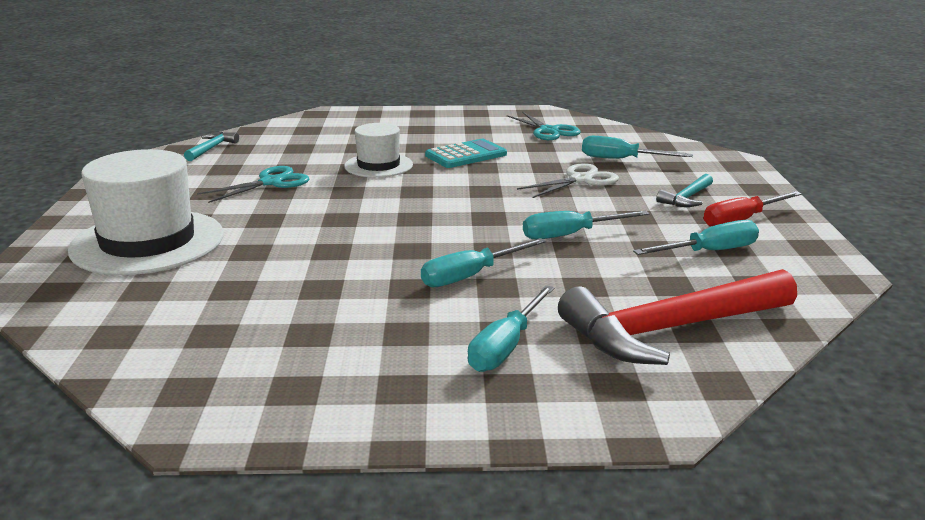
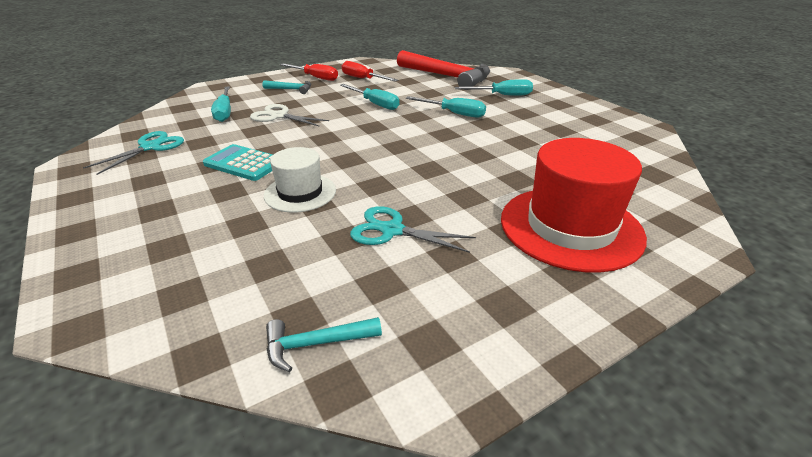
camera: 120 degrees left, 10 degrees up
white hat [68,149,223,275] -> red hat [501,138,647,273]
turquoise screwdriver [633,220,759,255] -> red screwdriver [341,61,398,82]

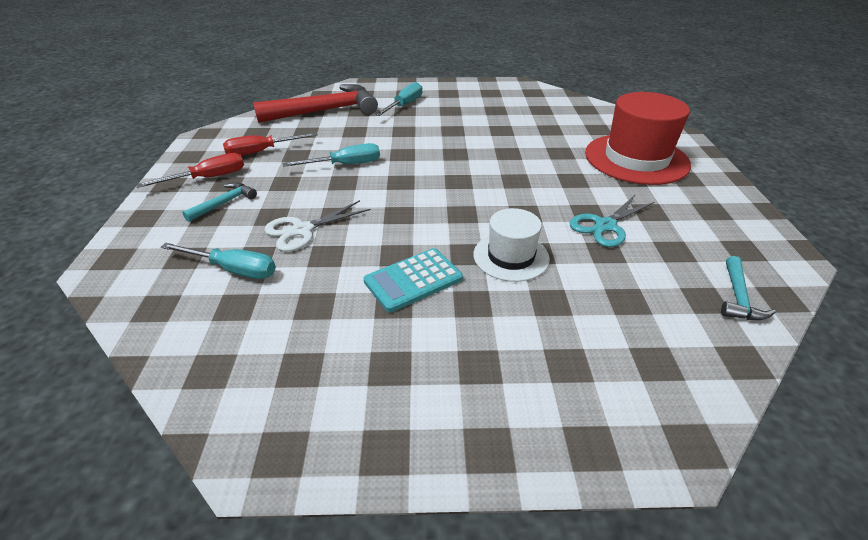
camera: 60 degrees left, 5 degrees up
turquoise scissors [83,131,184,175] -> none
turquoise screwdriver [406,96,486,118] -> none

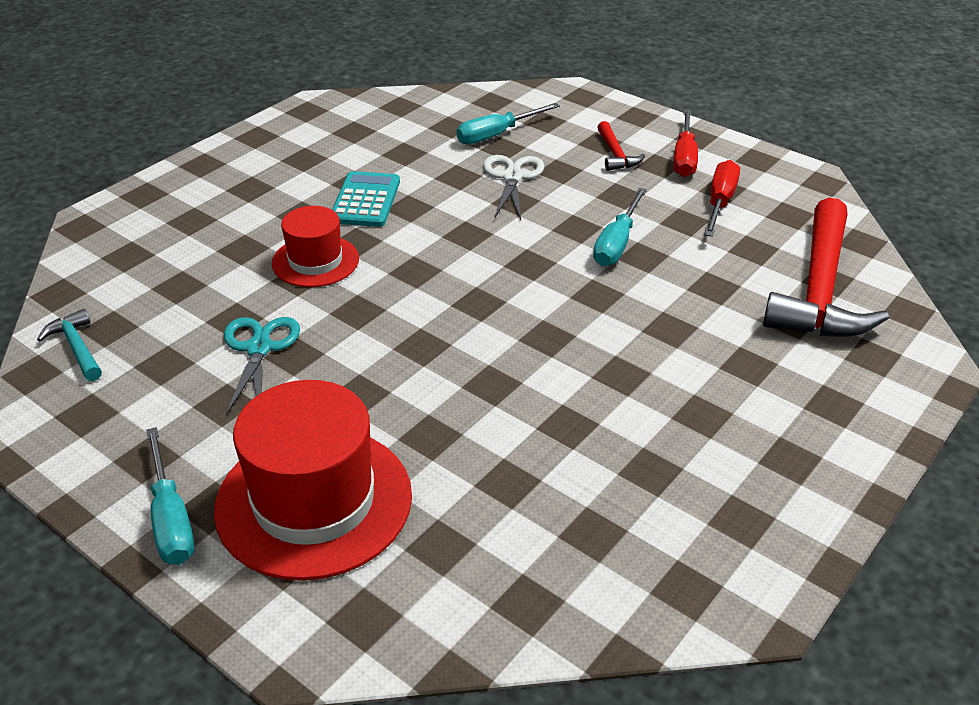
camera: 130 degrees right, 0 degrees up
turquoise hammer [182,182,257,222] -> red hammer [597,121,645,171]
turquoise screwdriver [375,82,422,116] -> turquoise screwdriver moved to [146,427,195,565]
white hat [473,208,550,282] -> red hat [272,206,359,287]

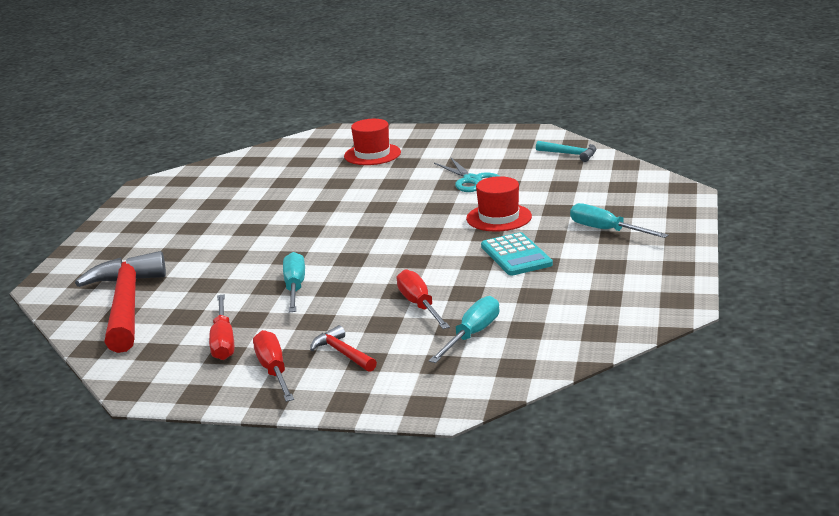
camera: 155 degrees right, 15 degrees down
turquoise screwdriver [146,427,195,565] -> turquoise screwdriver moved to [570,203,668,238]
red hat [214,380,412,581] -> red hat [344,119,401,165], size x0.57
white scissors [483,155,544,220] -> red screwdriver [397,269,450,329]

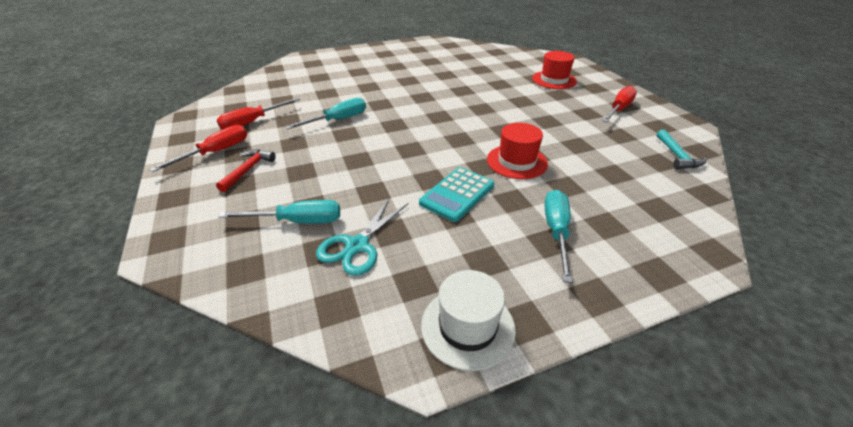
camera: 55 degrees right, 15 degrees up
red hammer [75,251,166,353] -> none
red screwdriver [397,269,450,329] -> red screwdriver moved to [602,86,637,122]
turquoise scissors [434,157,499,192] -> turquoise scissors moved to [316,197,408,276]
none -> white hat [421,270,516,371]

